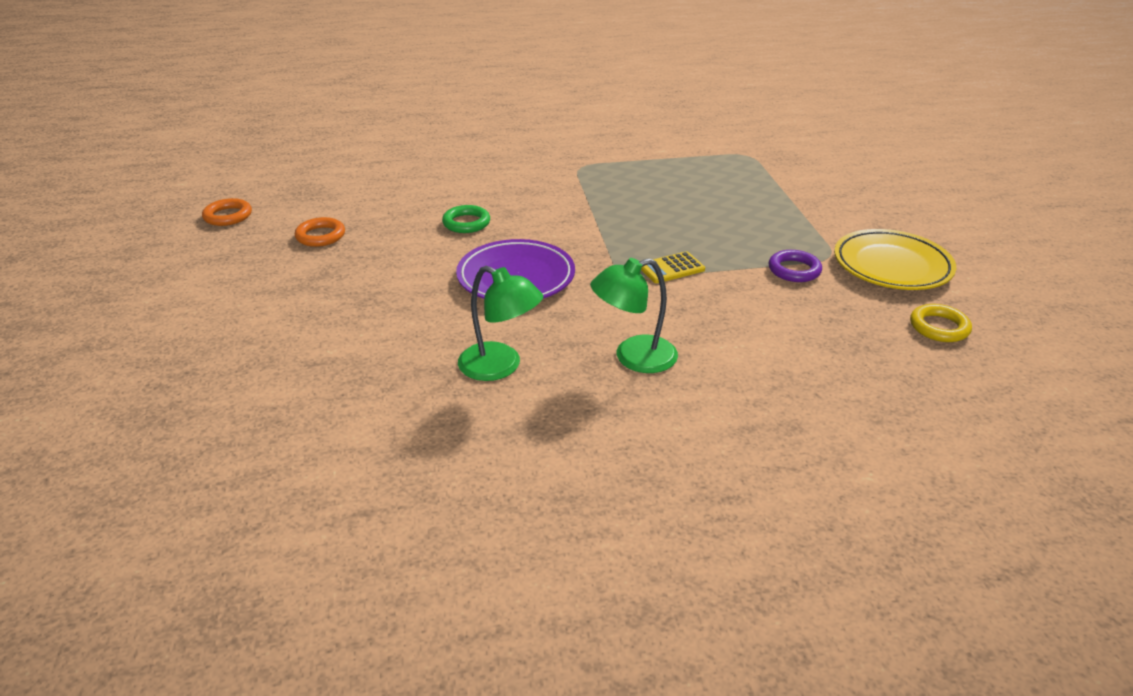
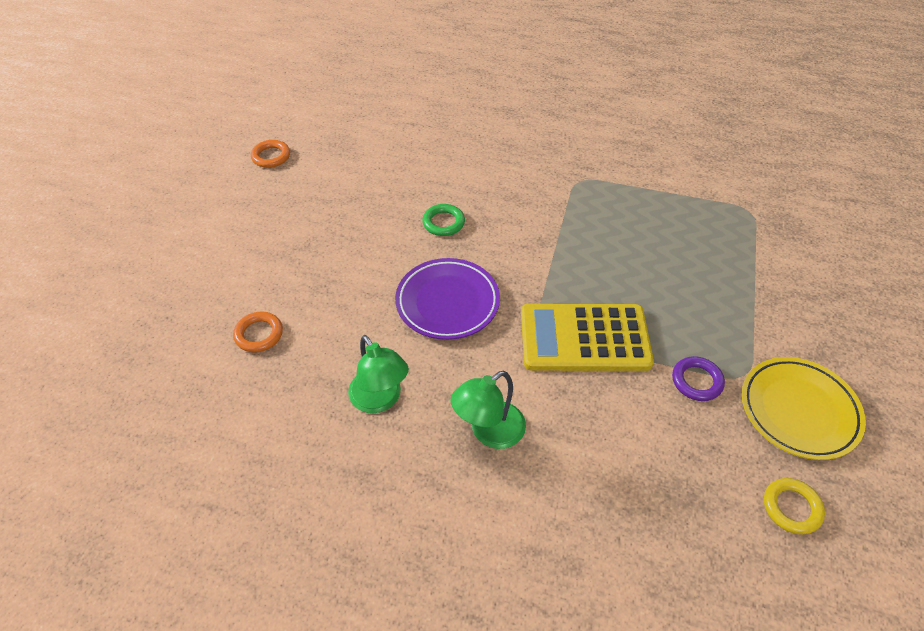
camera: 25 degrees right, 15 degrees up
orange ring [295,217,345,247] -> orange ring moved to [233,311,283,352]
green lamp [590,258,678,373] -> green lamp turned 45 degrees counterclockwise [451,371,526,449]
yellow calculator [641,251,705,283] -> yellow calculator [521,304,654,371], size x2.30

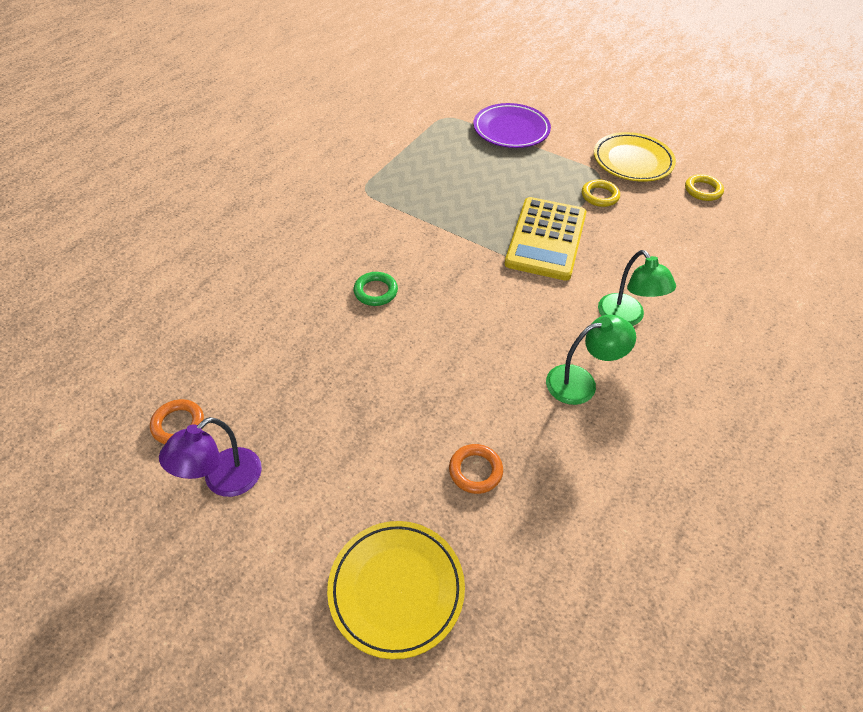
camera: 75 degrees left, 0 degrees up
purple plate [395,258,500,340] -> purple plate moved to [473,103,551,148]
purple ring [672,356,725,401] -> yellow ring [582,179,620,207]
none -> purple lamp [159,417,262,497]
none -> yellow plate [327,521,465,659]

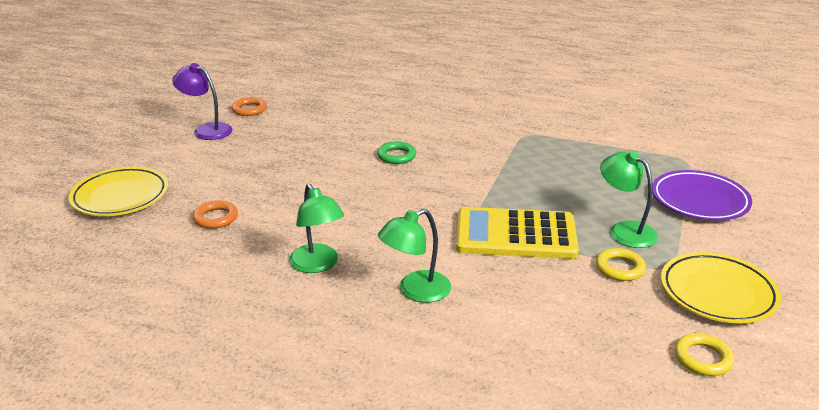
camera: 80 degrees right, 20 degrees down
none -> green lamp [600,151,658,248]

